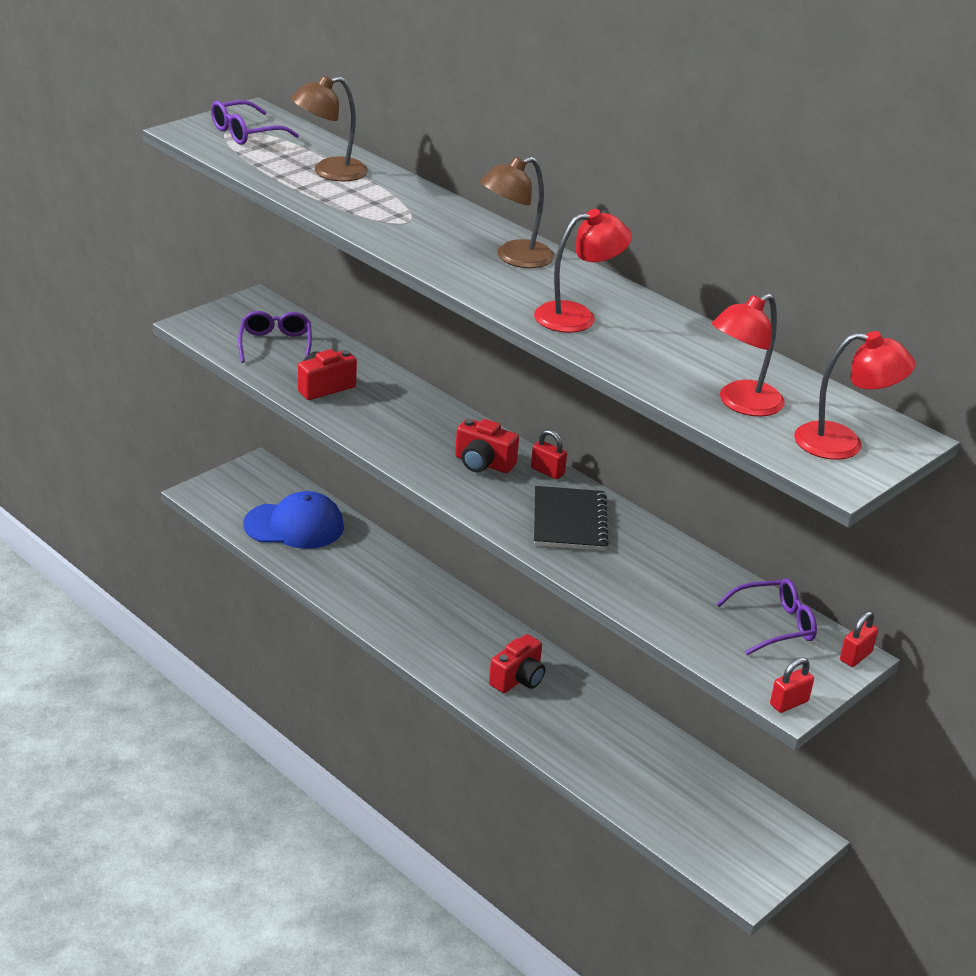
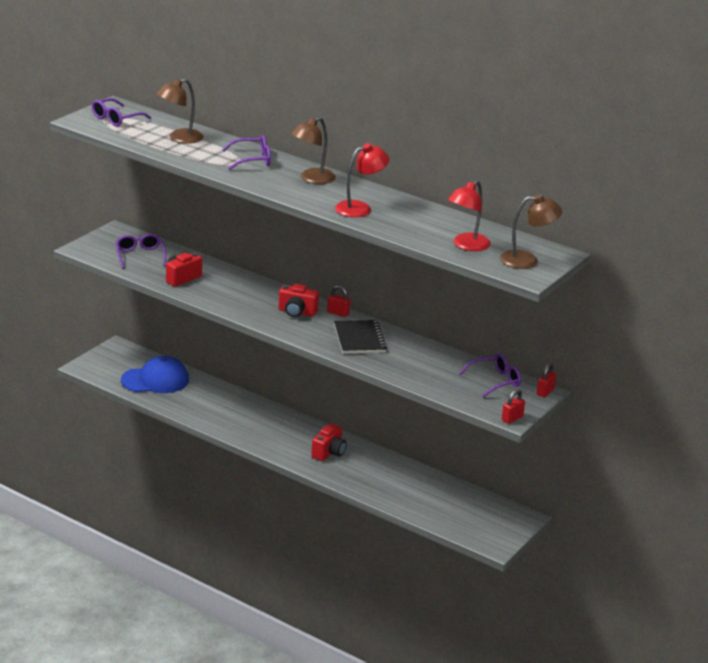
camera: 10 degrees left, 5 degrees down
red lamp [794,331,915,460] -> brown lamp [500,194,563,269]
none -> purple glasses [222,135,271,170]

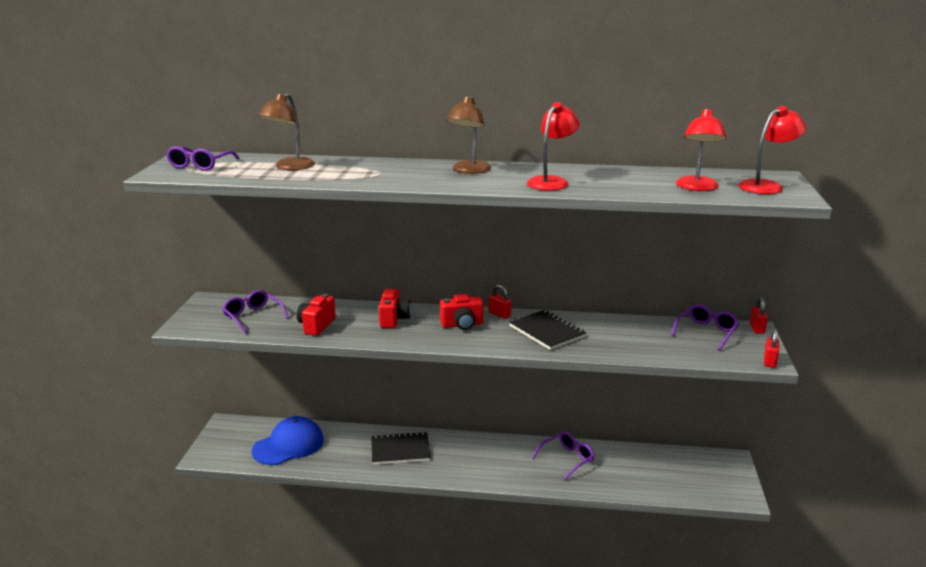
camera: 25 degrees left, 5 degrees down
purple glasses [222,135,271,170] -> purple glasses moved to [532,431,594,481]
red camera [311,424,347,461] -> red camera moved to [379,289,411,328]
red padlock [327,286,350,317] -> red padlock turned 45 degrees clockwise [489,284,511,319]
brown lamp [500,194,563,269] -> red lamp [739,106,807,194]
none -> black notebook [371,431,431,465]

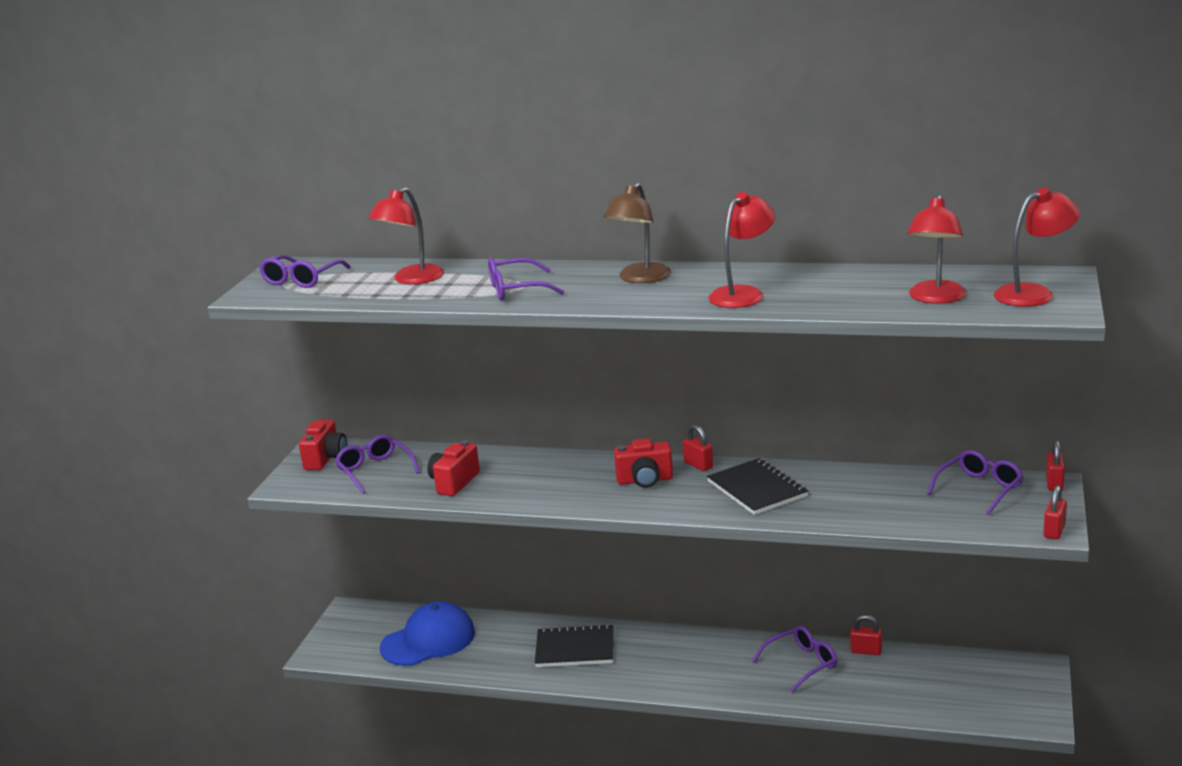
camera: 10 degrees right, 0 degrees up
brown lamp [258,93,315,170] -> red lamp [368,187,444,284]
red camera [379,289,411,328] -> red camera moved to [299,420,347,470]
none -> purple glasses [488,258,565,301]
none -> red padlock [850,615,882,656]

